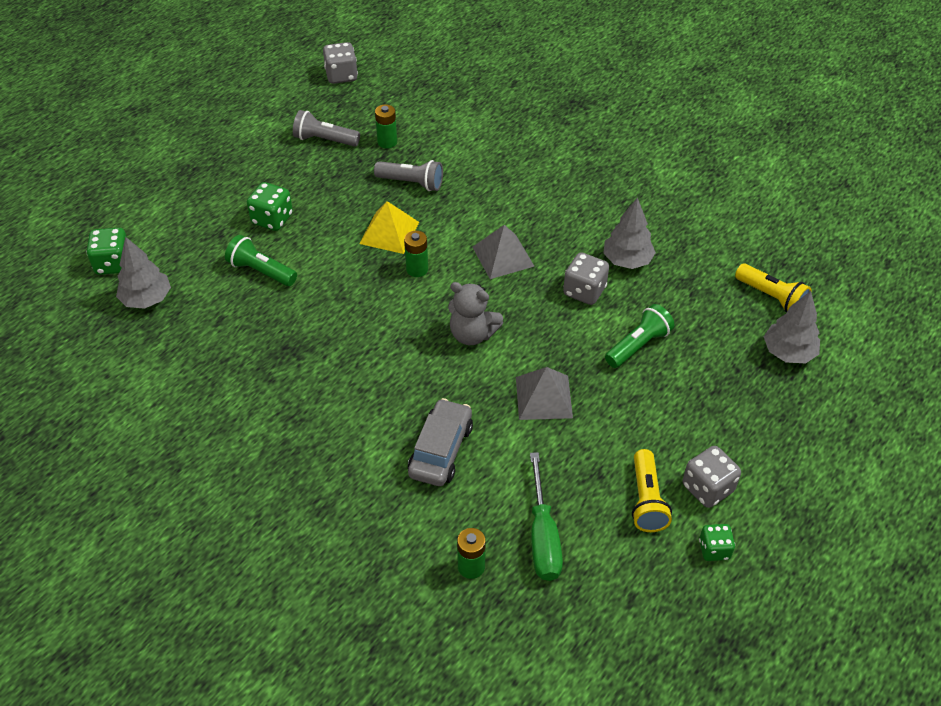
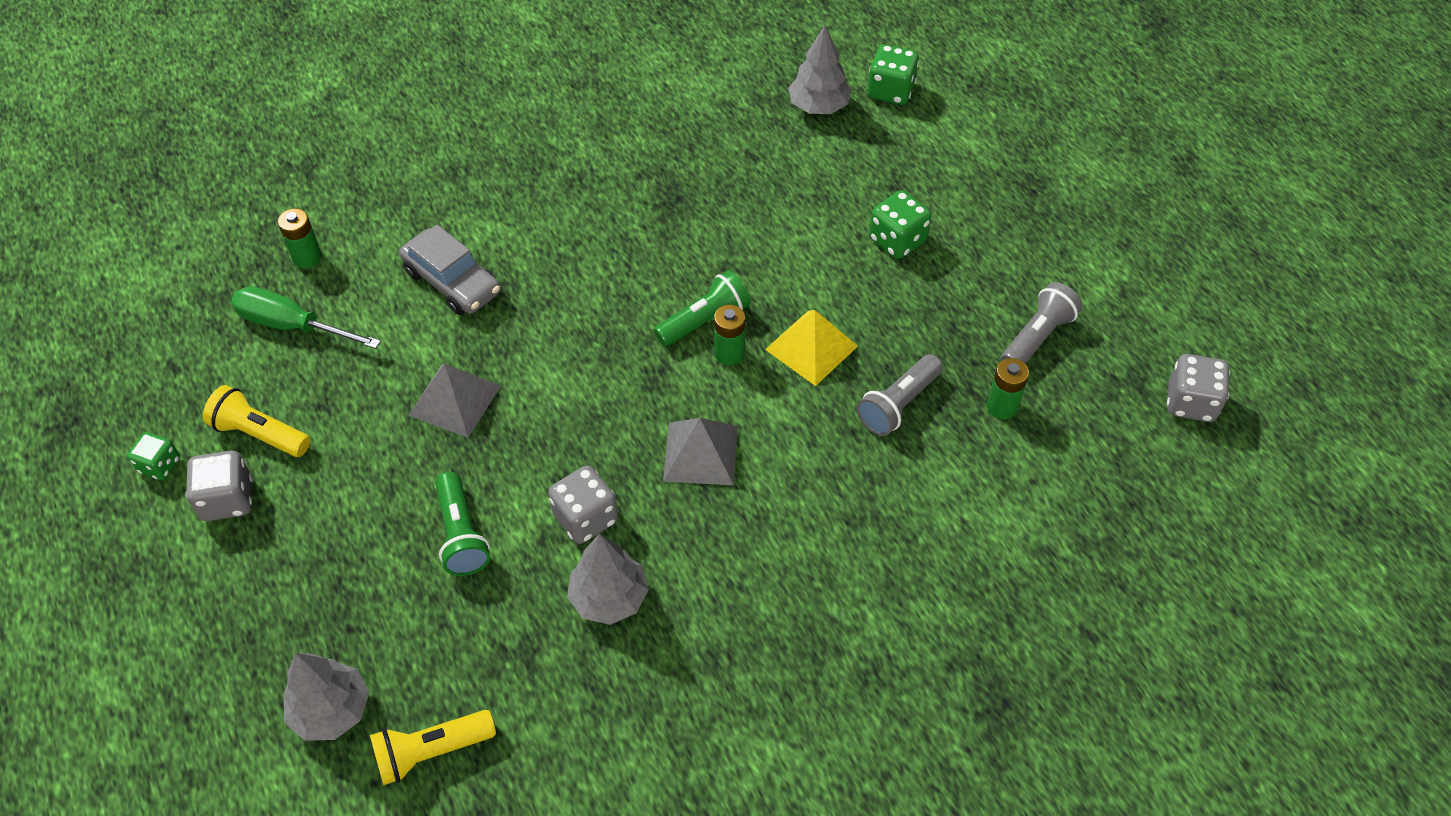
camera: 115 degrees right, 5 degrees up
green flashlight [225,235,297,286] -> green flashlight moved to [654,270,750,347]
grey teddy bear [448,282,503,345] -> none

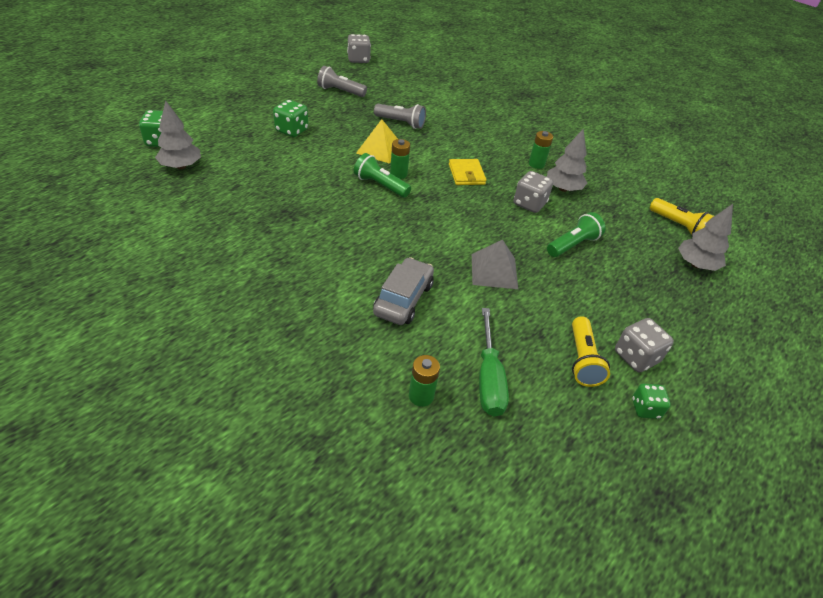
camera: 115 degrees left, 10 degrees down
grey pyramid [663,418,738,485] -> yellow wallet [449,159,486,185]
green battery [987,358,1029,419] -> green battery moved to [529,131,553,169]

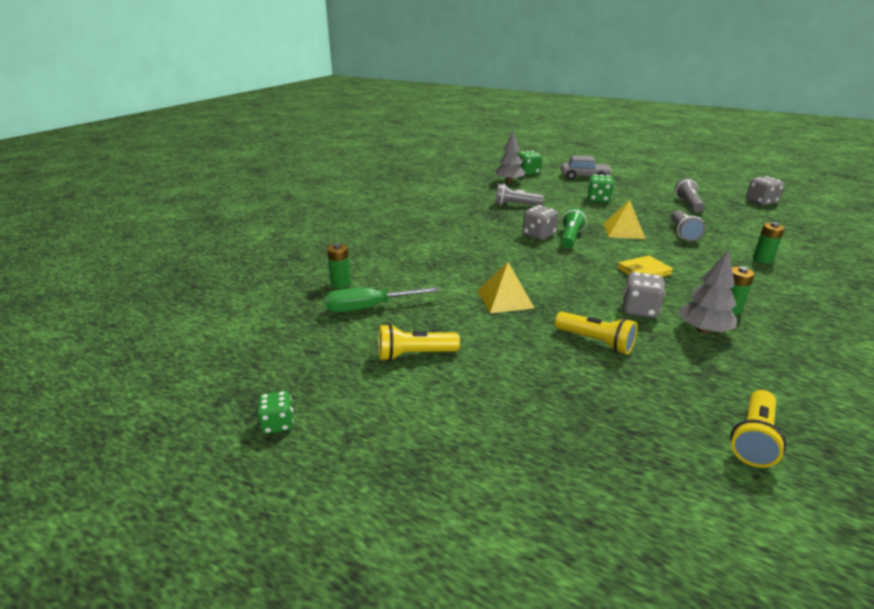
camera: 80 degrees right, 15 degrees down
grey car [373,257,434,325] -> grey car moved to [561,155,612,180]
green battery [390,139,410,179] -> green battery moved to [753,222,785,264]
grey pyramid [472,240,518,289] -> yellow pyramid [477,262,534,313]
green flashlight [547,212,605,257] -> yellow flashlight [555,312,638,355]
grey dice [615,318,674,372] -> grey dice moved to [523,205,558,240]
green dice [632,384,671,419] -> green dice moved to [257,391,294,434]
grey tree [678,204,733,271] -> none
none -> grey flashlight [495,184,544,206]

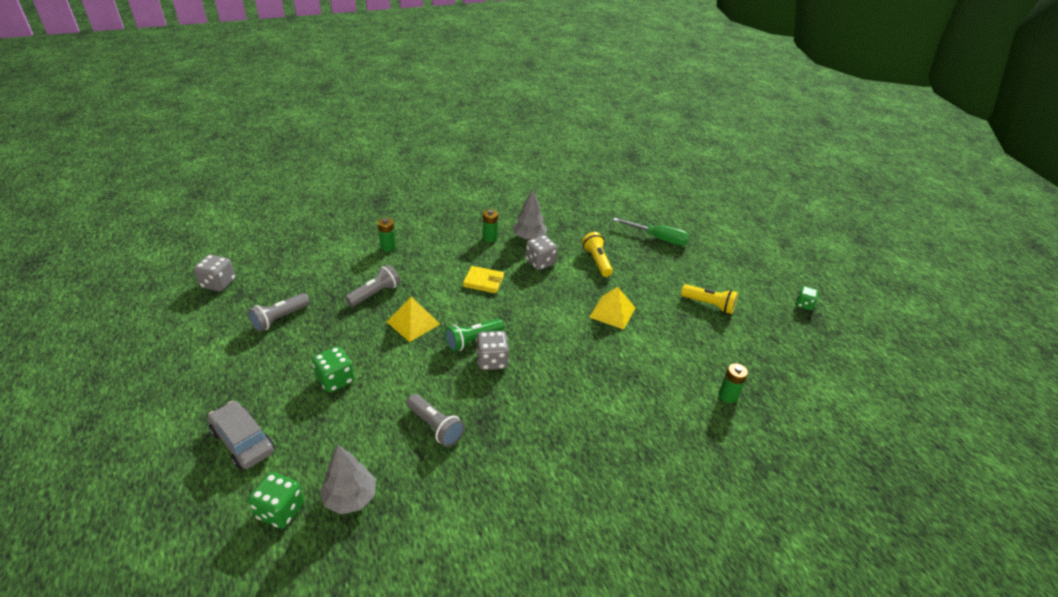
camera: 145 degrees left, 10 degrees up
green screwdriver [325,287,440,313] -> green screwdriver moved to [613,218,690,245]
yellow flashlight [730,390,786,468] -> none

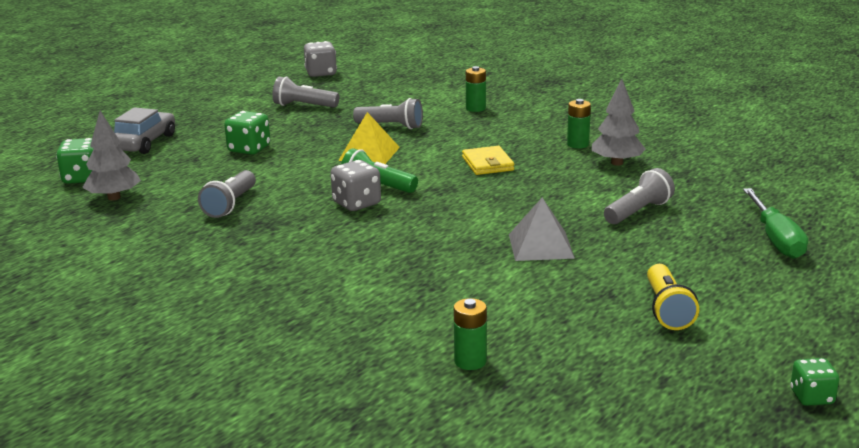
camera: 65 degrees right, 15 degrees down
grey dice [525,235,558,270] -> none
yellow flashlight [582,232,613,277] -> grey flashlight [604,168,675,224]
yellow pyramid [589,287,636,330] -> grey pyramid [509,197,575,261]

